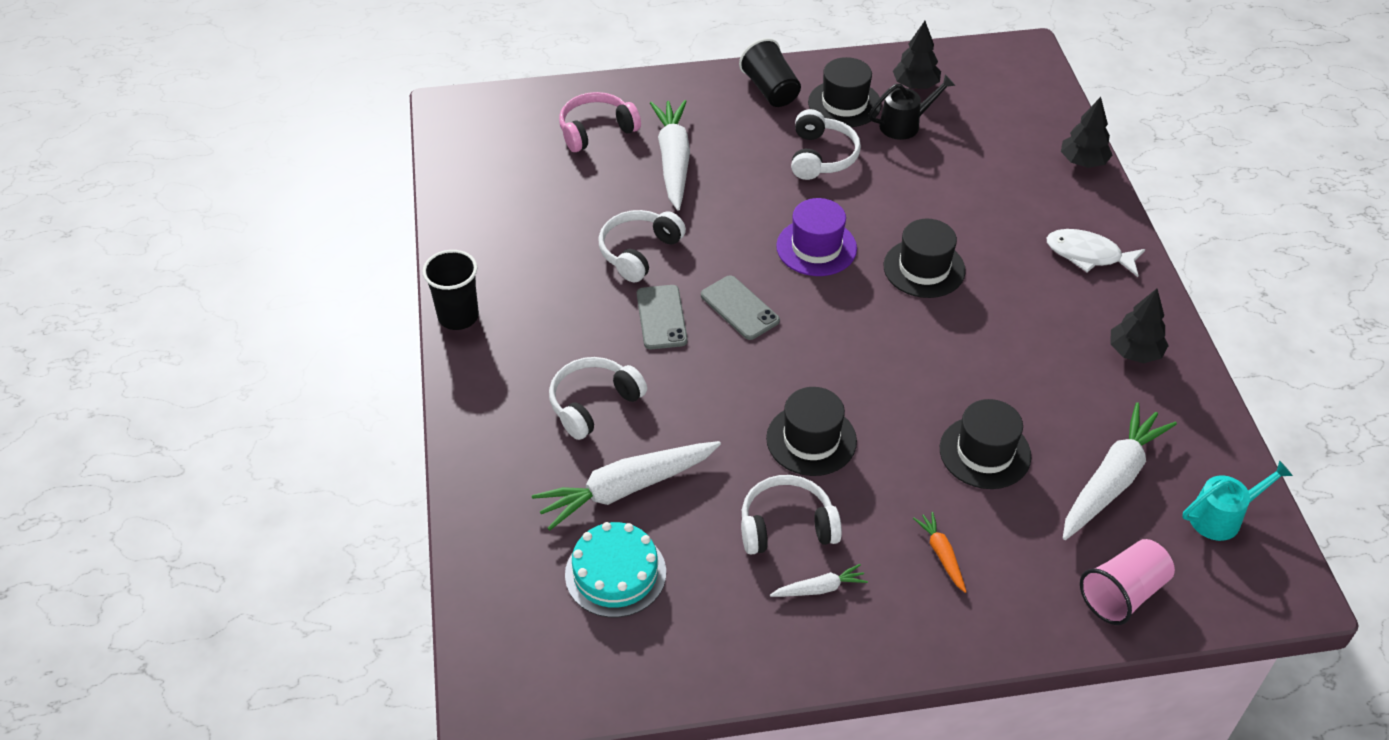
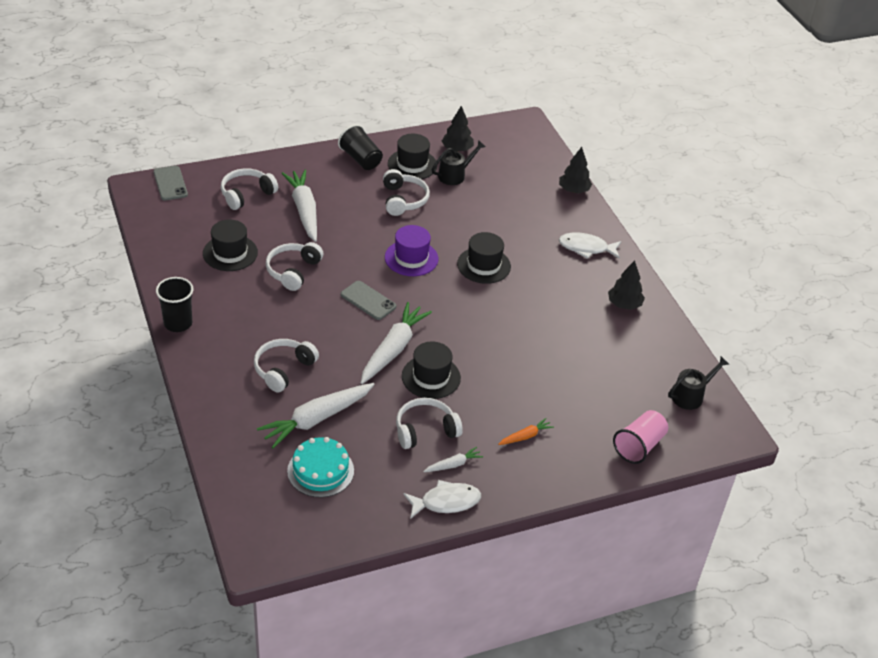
camera: 15 degrees left, 5 degrees down
pink headphones [559,92,641,152] -> white headphones [221,168,278,210]
grey phone [637,285,688,349] -> grey phone moved to [153,166,188,201]
orange carrot [913,512,966,593] -> orange carrot turned 90 degrees clockwise [498,418,554,445]
black hat [940,399,1031,489] -> black hat moved to [203,219,258,271]
white carrot [1063,402,1177,540] -> white carrot moved to [361,302,432,384]
turquoise watering can [1182,460,1293,541] -> black watering can [668,356,729,410]
none -> white fish [403,480,481,519]

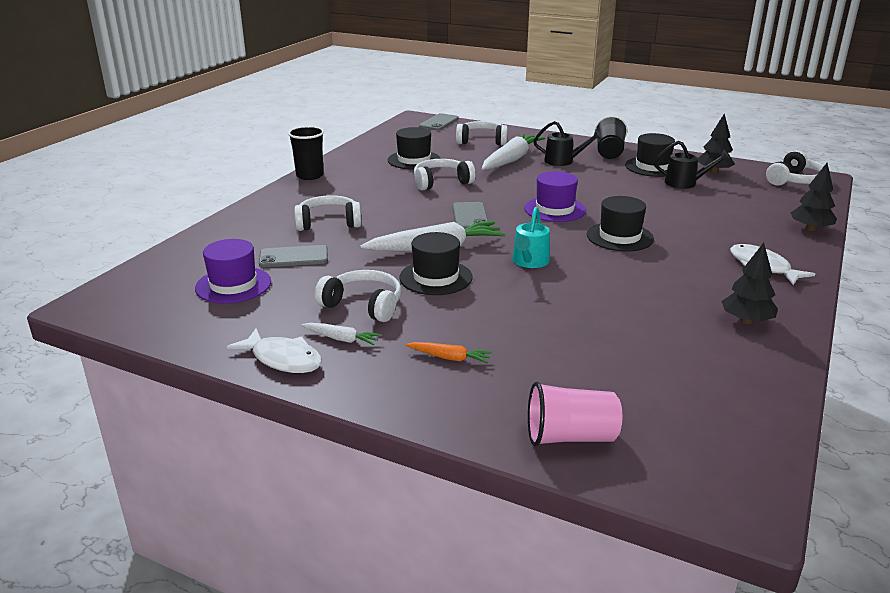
camera: 50 degrees right, 15 degrees down
white carrot [257,383,375,449] -> grey phone [259,245,328,267]
turquoise cake [287,437,354,497] -> purple hat [195,239,271,303]
white headphones [383,169,430,216] -> white headphones moved to [766,150,824,186]
black watering can [668,356,729,410] -> black watering can moved to [534,121,602,166]
none -> turquoise watering can [512,207,550,268]

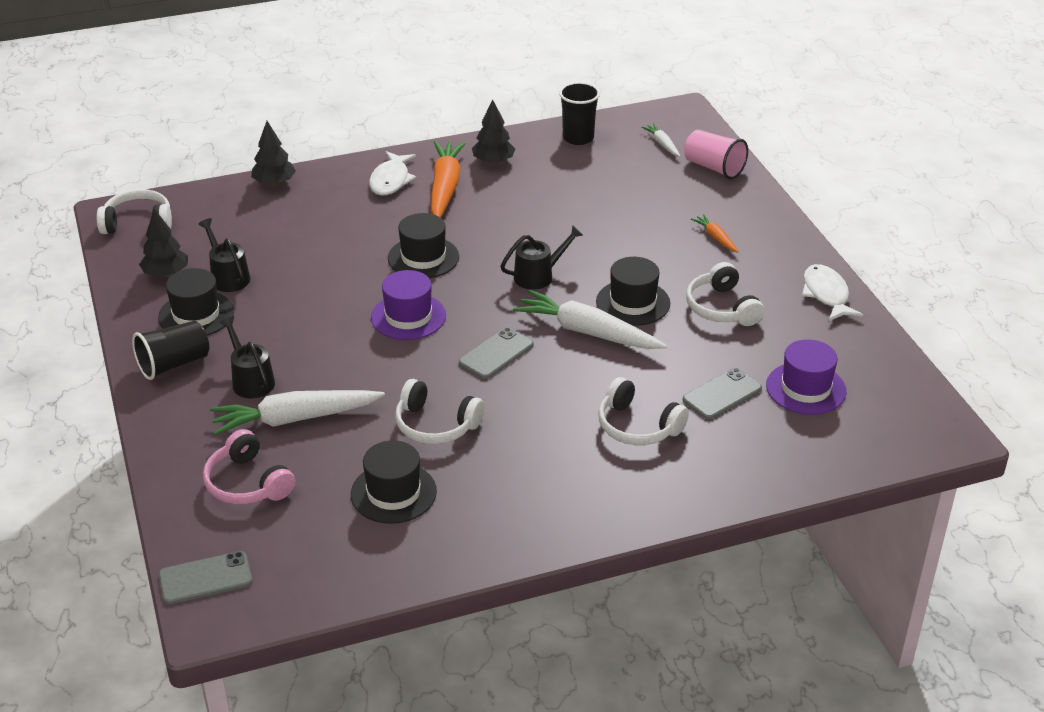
camera: 135 degrees left, 10 degrees up
grey phone [259,245,328,267] -> grey phone turned 75 degrees counterclockwise [683,368,762,420]
black cup [288,126,324,180] -> black cup moved to [559,82,600,145]
white carrot [301,323,381,345] -> white carrot moved to [642,124,680,157]
white headphones [456,121,508,146] -> pink headphones [203,429,295,504]
turquoise watering can [512,207,550,268] -> black watering can [500,225,583,290]
none -> orange carrot [431,141,466,218]

